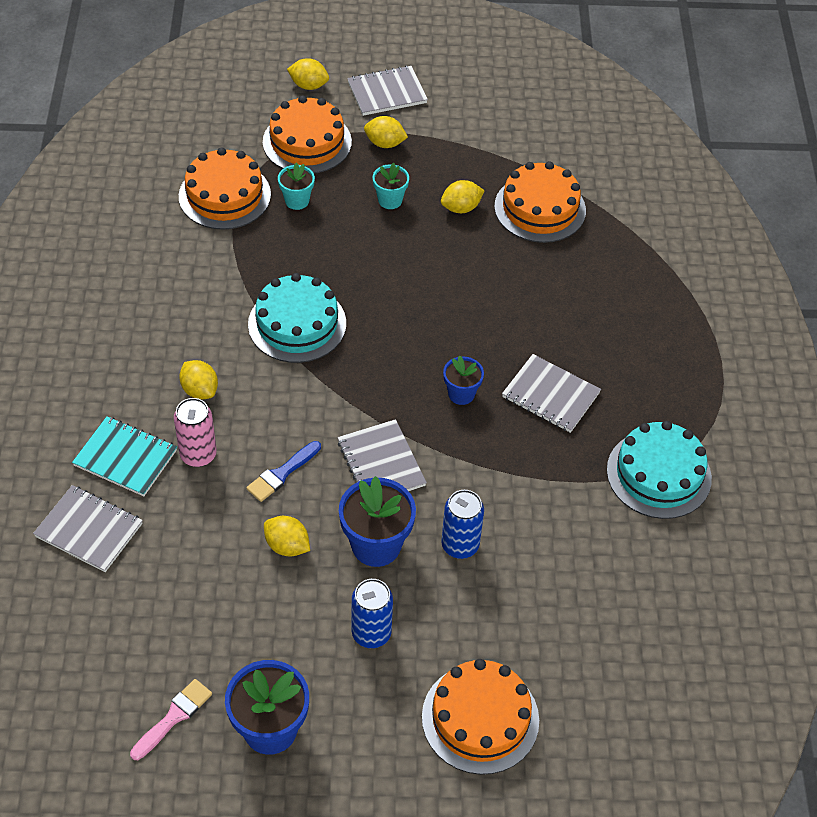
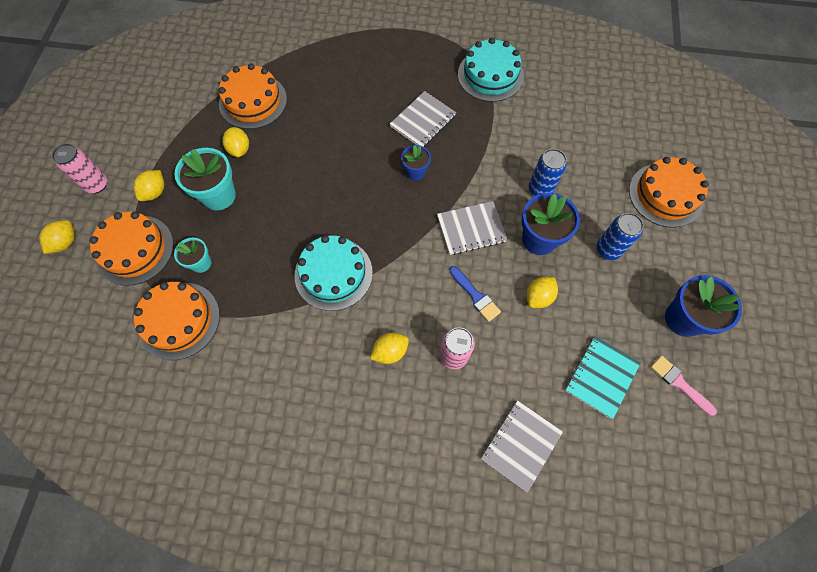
camera: 80 degrees left, 15 degrees up
turquoise notebook [72,416,177,496] -> turquoise notebook moved to [565,336,641,419]
grey notebook [347,65,428,116] -> pink can [52,143,107,193]
turquoise flower pot [373,163,409,209] -> turquoise flower pot [174,148,236,210], size x1.73

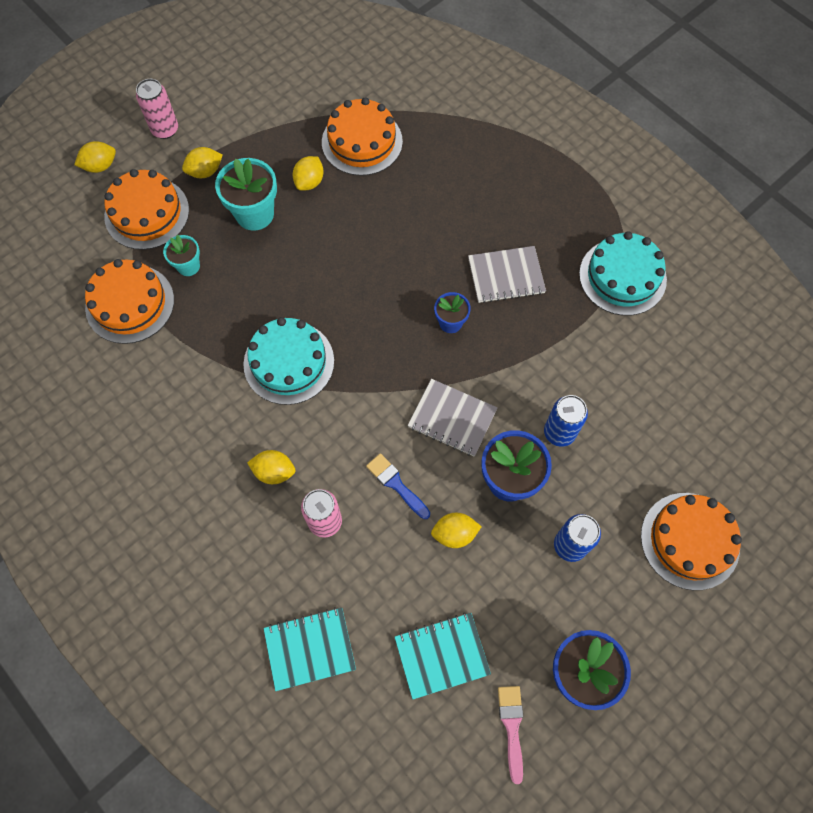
camera: 40 degrees right, 0 degrees up
blue brush [449,266,501,322] -> blue brush turned 135 degrees clockwise [366,453,430,519]
grey notebook [481,400,563,493] -> turquoise notebook [263,607,356,691]

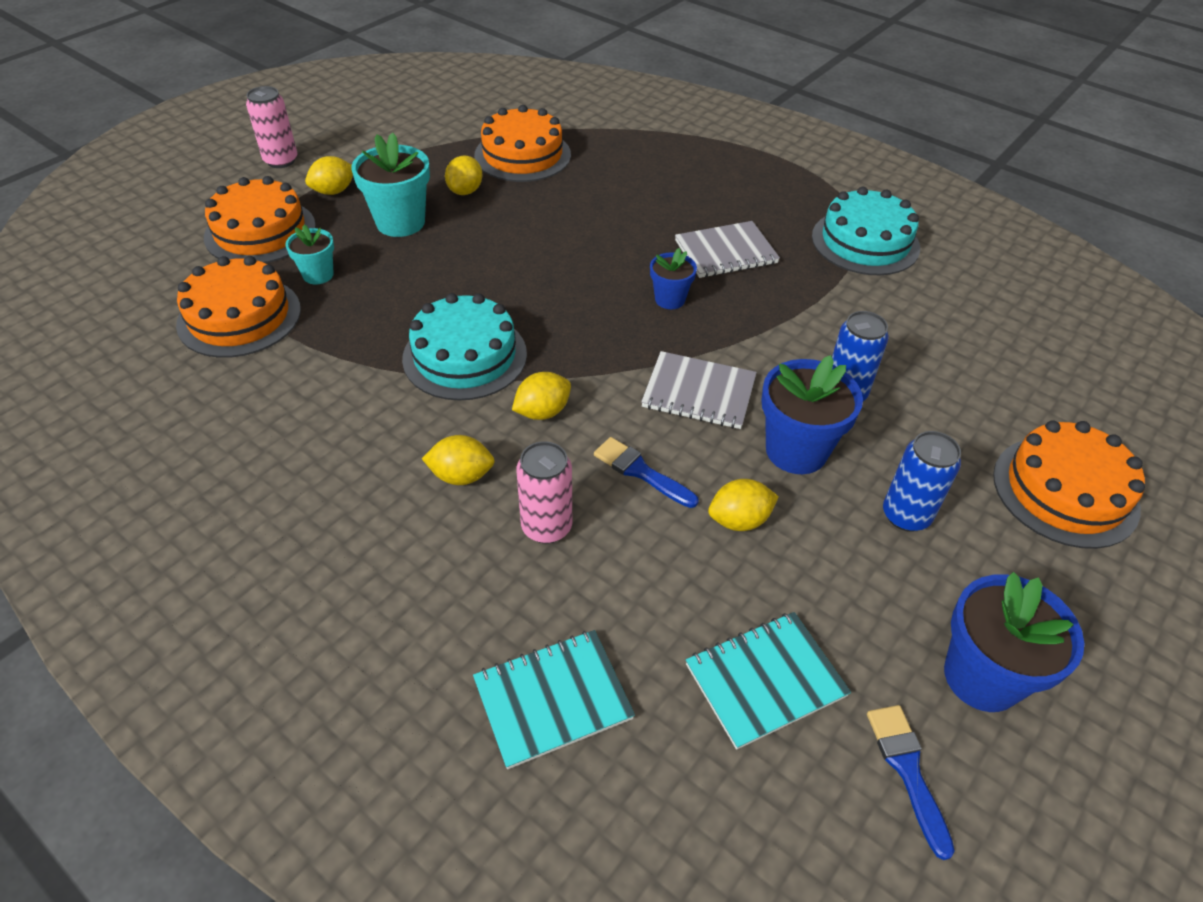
camera: 10 degrees left, 20 degrees down
yellow lemon [74,141,116,173] -> yellow lemon moved to [512,372,571,420]
pink brush [498,686,523,784] -> blue brush [867,705,955,860]

